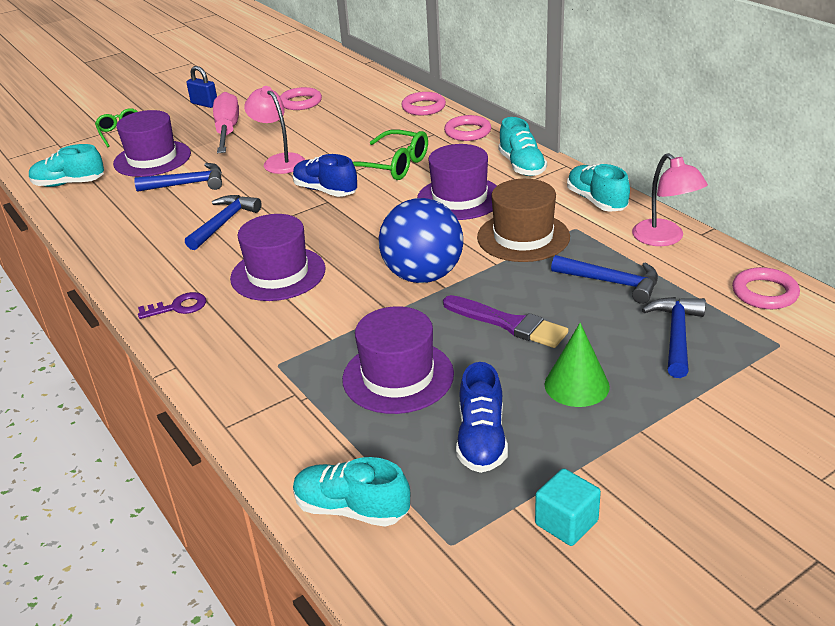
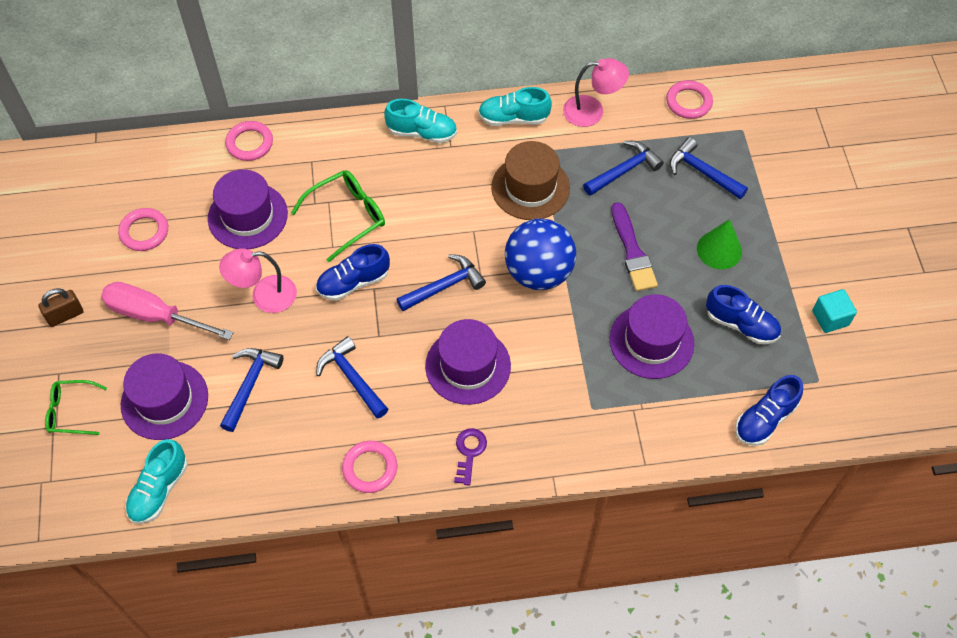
camera: 65 degrees left, 25 degrees up
blue padlock [186,66,217,108] -> brown padlock [38,288,83,327]
turquoise shoe [293,457,410,527] -> blue shoe [735,375,803,446]
purple hat [417,144,497,220] -> purple hat moved to [208,169,288,249]
purple brush [443,295,568,348] -> purple brush turned 105 degrees clockwise [611,202,658,291]
pink ring [444,115,491,141] -> pink ring moved to [342,441,398,493]
none -> blue hammer [397,254,486,311]

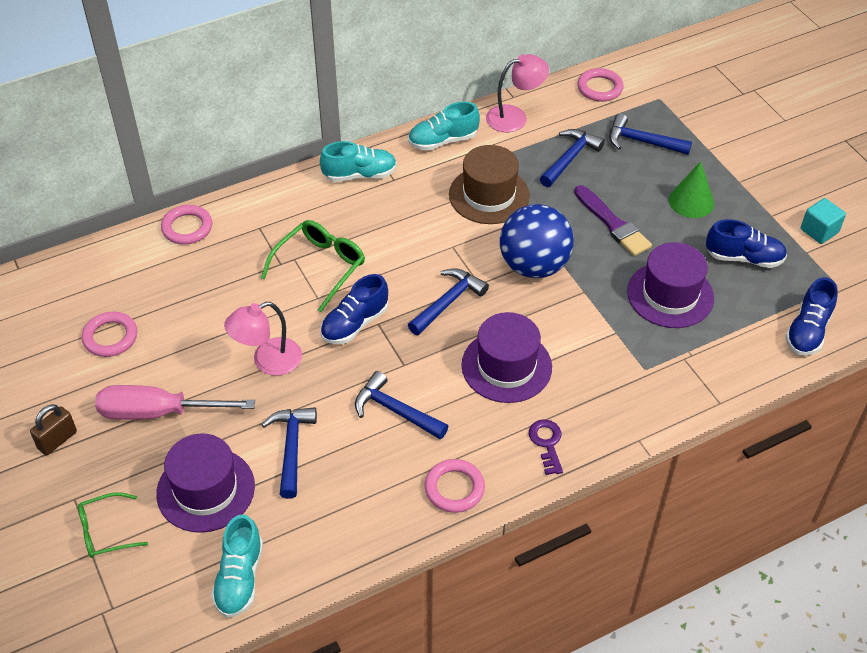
camera: 20 degrees left, 10 degrees down
purple hat [208,169,288,249] -> none

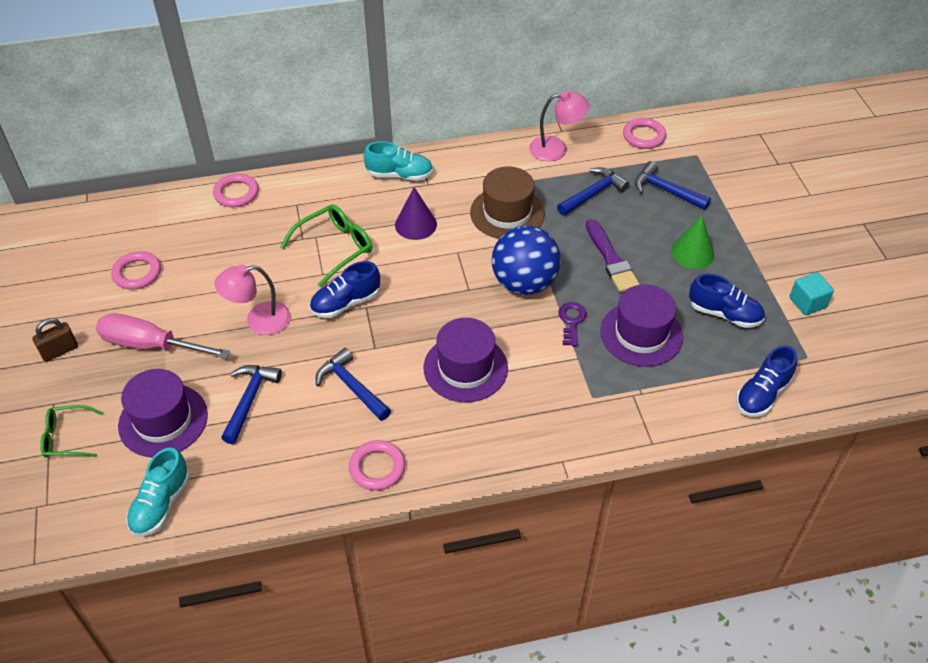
camera: 15 degrees right, 0 degrees up
turquoise shoe [408,102,480,151] -> none
blue hammer [408,268,489,335] -> none
purple key [529,419,563,475] -> purple key moved to [558,302,587,346]
none -> purple cone [395,187,437,240]

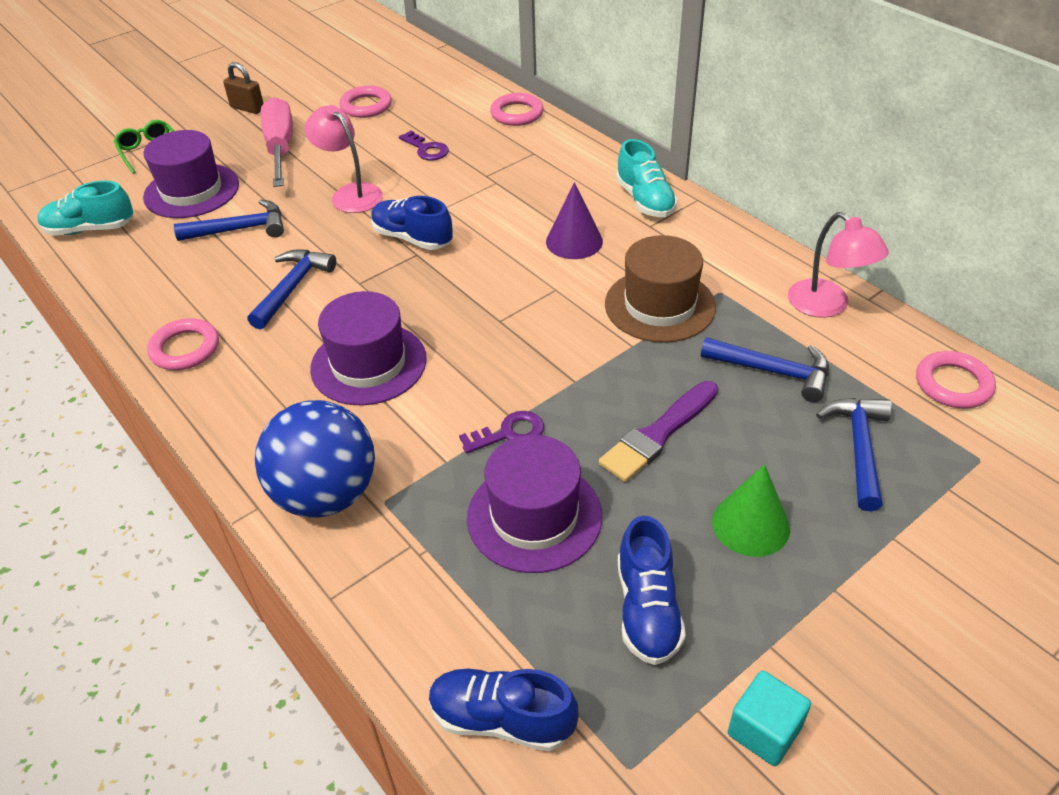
camera: 65 degrees right, 5 degrees down
green glasses [280,204,372,287] -> none
blue ball [491,225,561,295] -> blue ball moved to [255,400,375,518]
none -> purple key [399,131,449,160]

